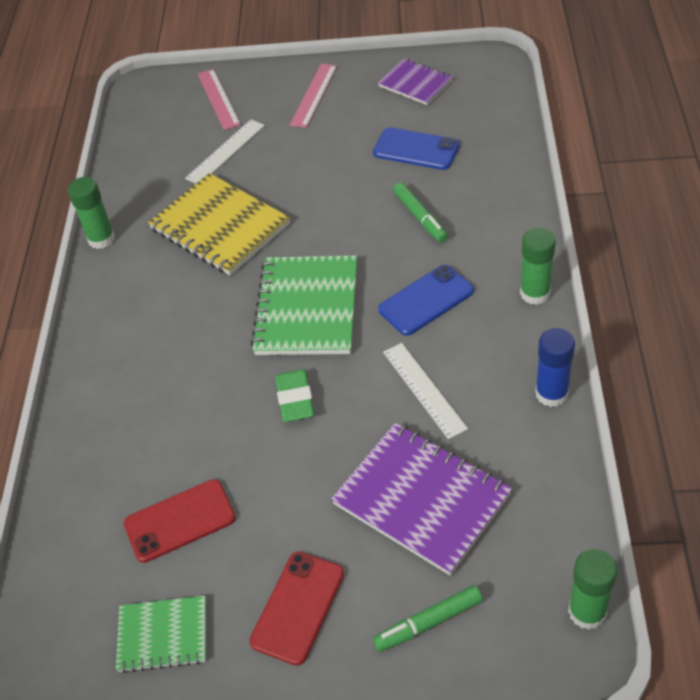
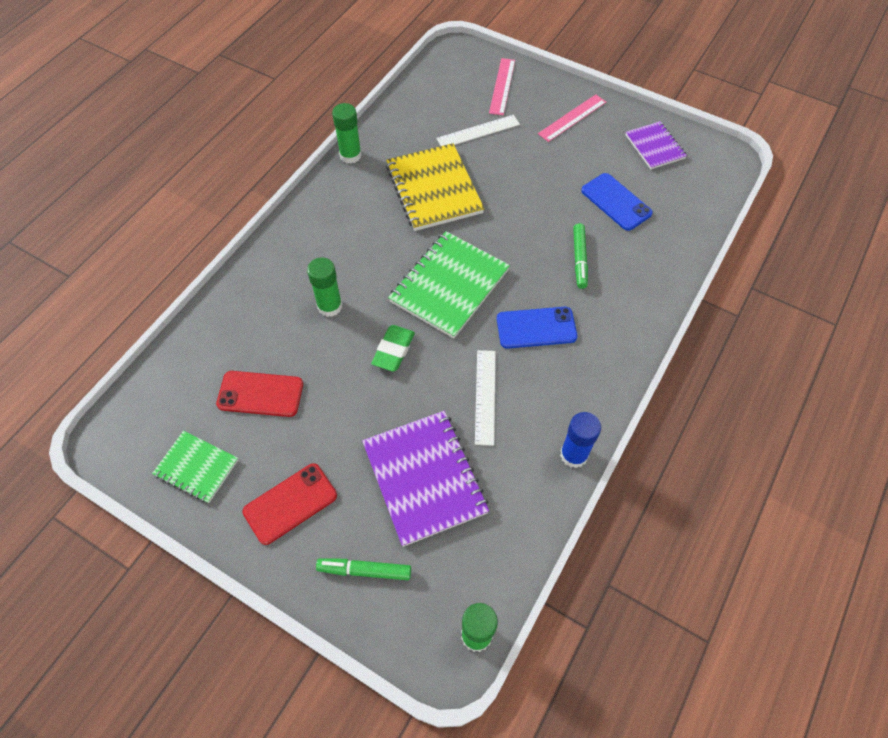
camera: 25 degrees right, 10 degrees up
green glue stick [520,228,556,305] -> green glue stick moved to [307,257,342,317]

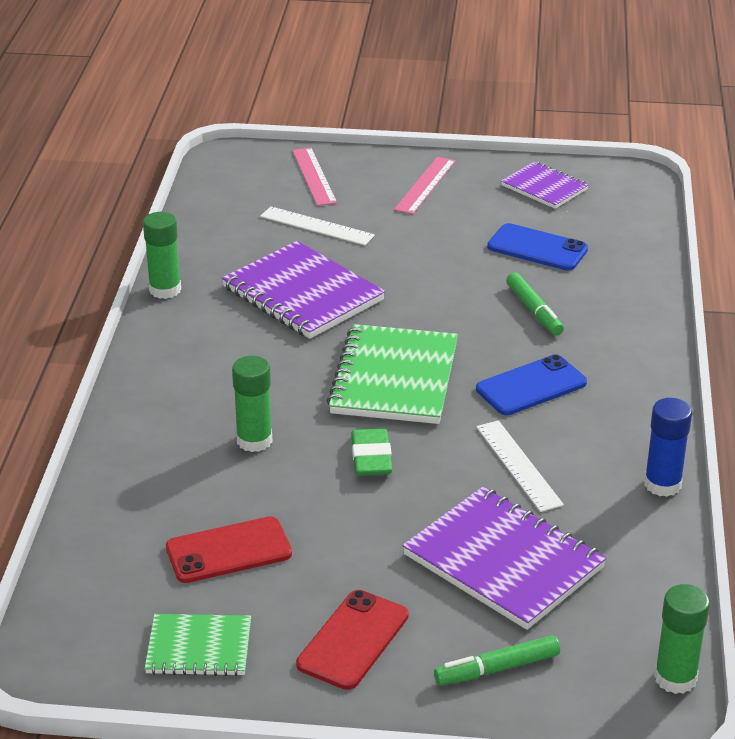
camera: 25 degrees left, 25 degrees down
yellow notebook [386,143,484,231] -> purple notebook [222,241,385,339]
white ruler [436,115,520,146] -> white ruler turned 75 degrees clockwise [260,206,375,245]

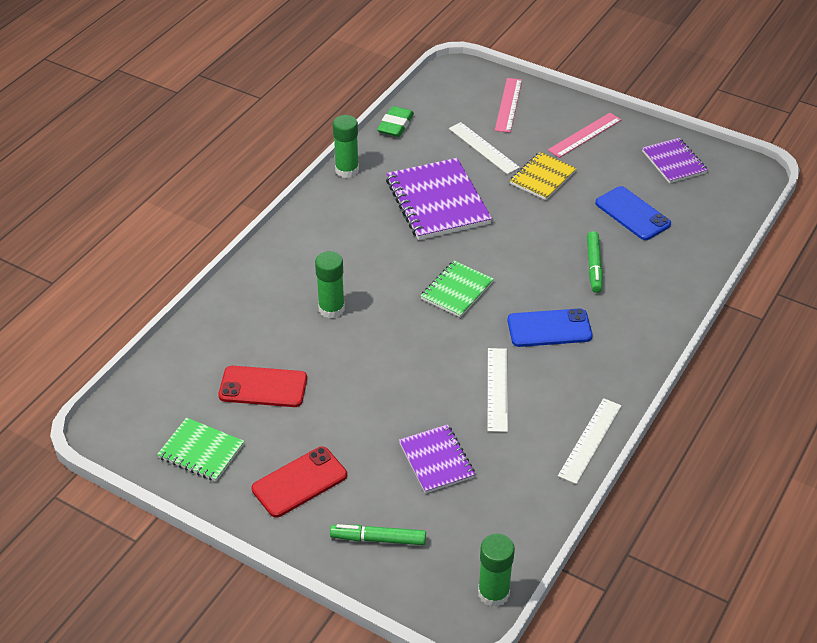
camera: 25 degrees right, 10 degrees up
green notebook [327,324,458,424] -> green notebook [421,261,494,318], size x0.58
green eraser [351,428,392,476] -> green eraser moved to [377,106,414,137]
purple notebook [402,487,607,630] -> purple notebook [399,424,475,494], size x0.58
blue glue stick [644,398,692,497] -> white ruler [558,398,622,484]
none -> yellow notebook [510,152,577,200]

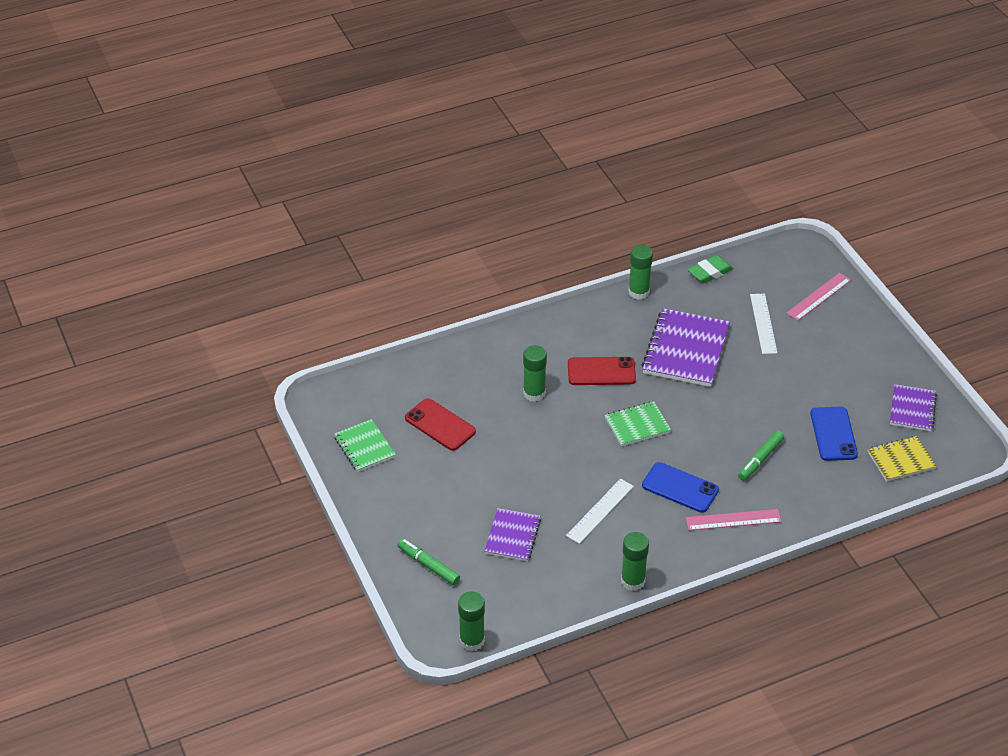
camera: 35 degrees right, 0 degrees up
red phone [251,446,347,518] -> red phone moved to [568,357,636,385]
yellow notebook [510,152,577,200] -> yellow notebook moved to [868,436,937,482]
pink ruler [548,113,621,158] -> pink ruler moved to [686,509,781,531]
white ruler [558,398,622,484] -> green glue stick [621,532,649,591]

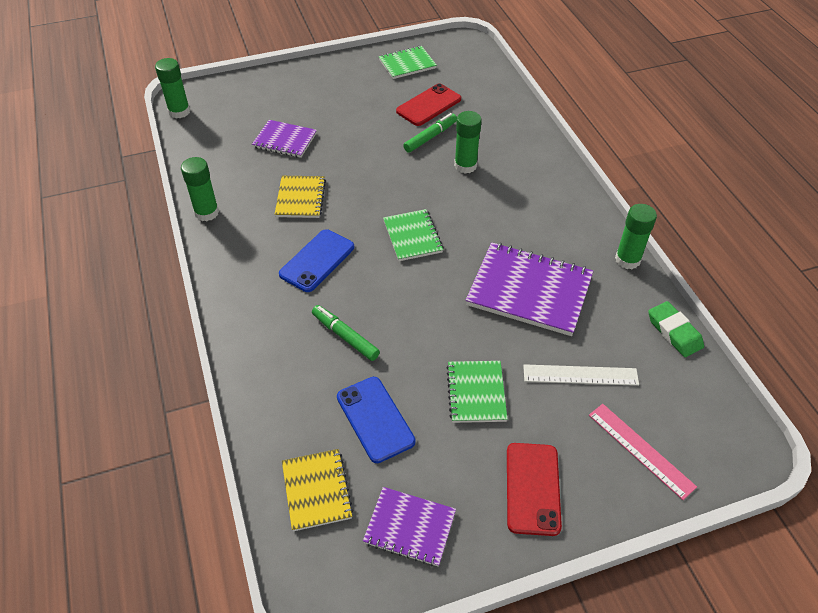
camera: 95 degrees right, 5 degrees up
green marker [397,539,460,585] -> green marker moved to [403,113,457,153]
white ruler [566,479,634,544] -> yellow notebook [275,176,326,218]
red phone [568,357,636,385] -> red phone moved to [507,443,562,536]
pink ruler [686,509,781,531] -> none
blue phone [810,407,858,461] -> blue phone turned 60 degrees clockwise [337,377,416,463]
none -> green notebook [446,361,508,423]

